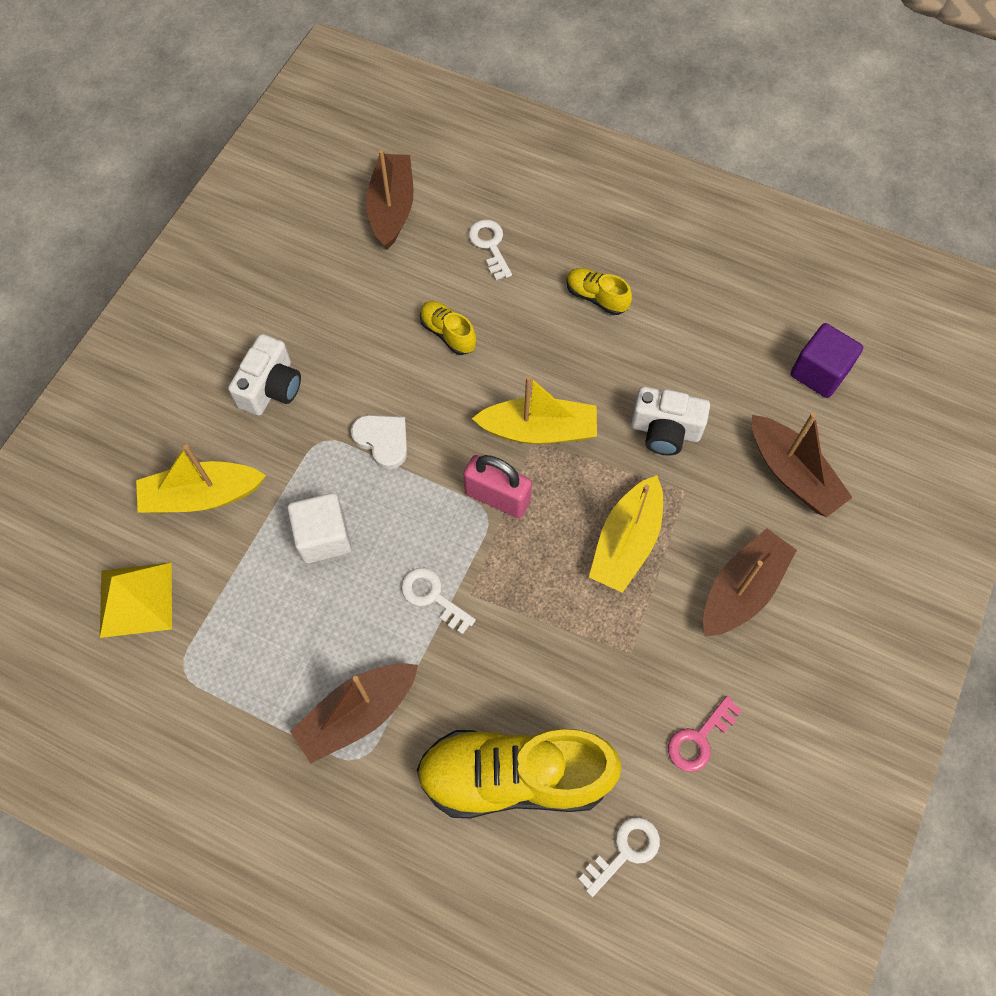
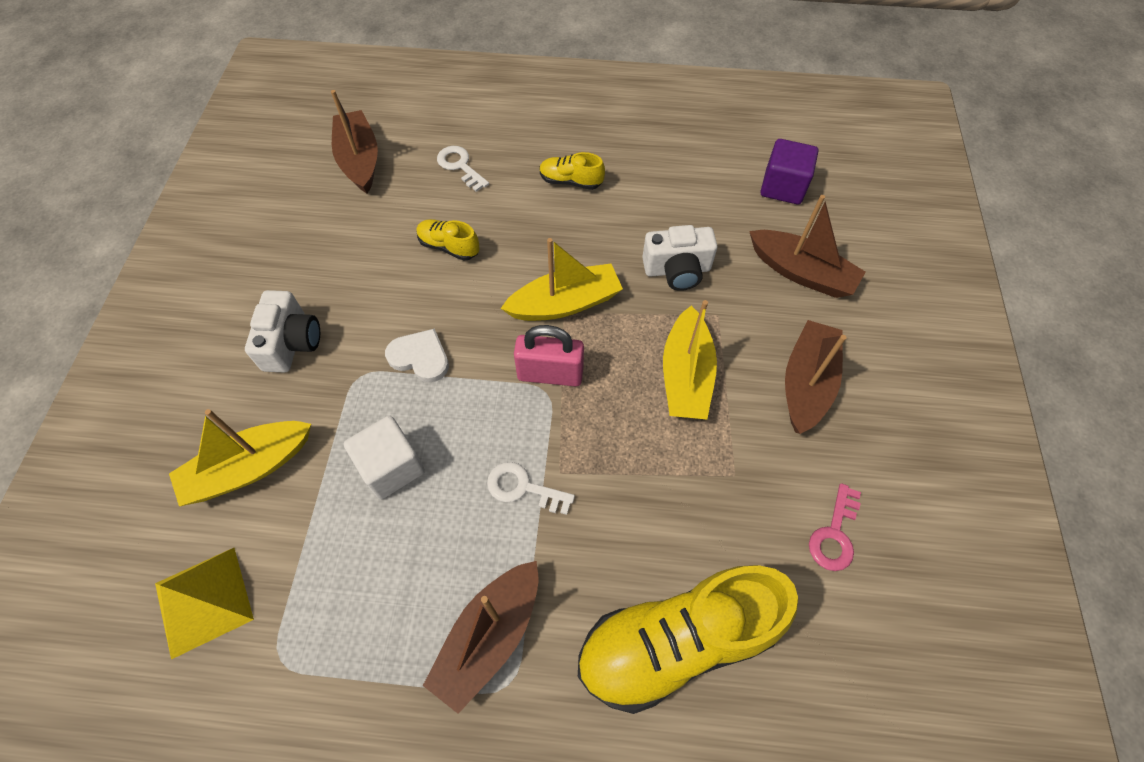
camera: 20 degrees left, 5 degrees down
white key [578,817,660,897] -> none

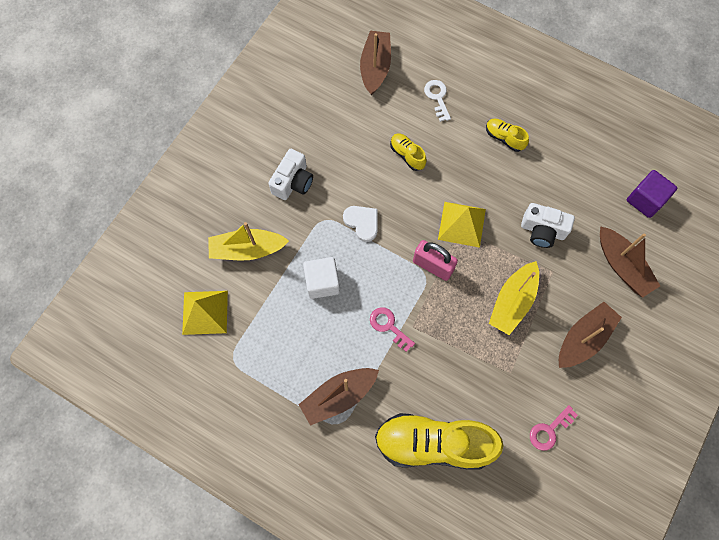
camera: 25 degrees right, 10 degrees up
white key [487,462,575,515] -> pink key [370,307,415,352]
yellow boat [500,238,623,321] -> yellow pyramid [438,202,486,248]

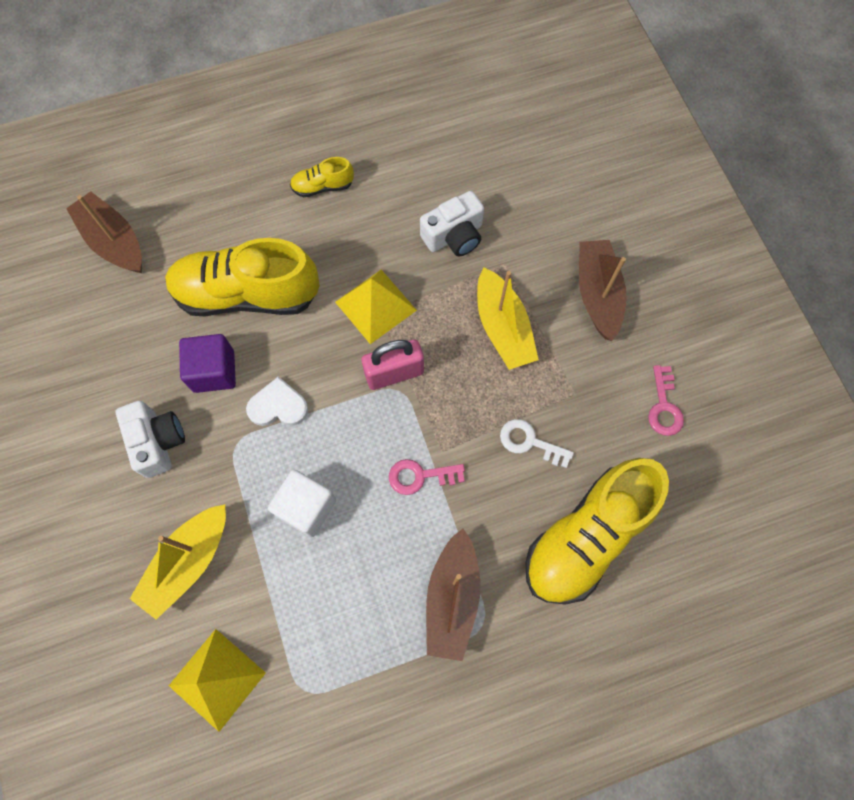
camera: 50 degrees left, 0 degrees up
yellow shoe [390,133,427,171] -> yellow shoe [165,238,320,316], size x2.24
white key [424,80,451,122] -> white key moved to [500,419,574,468]
brown boat [600,226,660,297] -> none
purple cube [627,170,677,218] -> purple cube moved to [179,334,236,393]

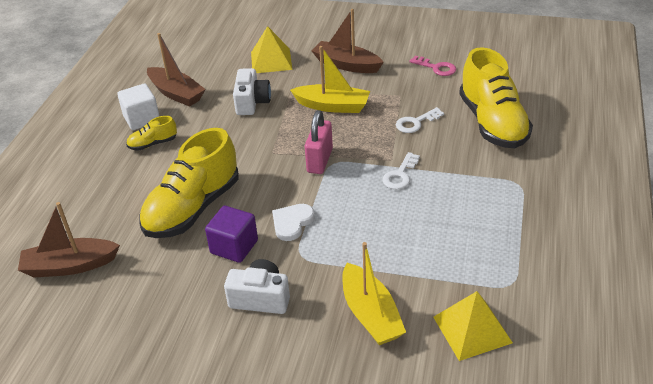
camera: 55 degrees left, 30 degrees down
white cube [268,470,336,537] -> white cube moved to [117,84,160,130]
yellow shoe [290,157,354,197] -> yellow shoe turned 45 degrees clockwise [126,116,177,151]
yellow pyramid [335,270,417,344] -> yellow pyramid moved to [251,26,293,73]
pink key [389,459,465,495] -> white key [383,152,420,190]
brown boat [426,528,481,661] -> brown boat moved to [147,33,206,107]

